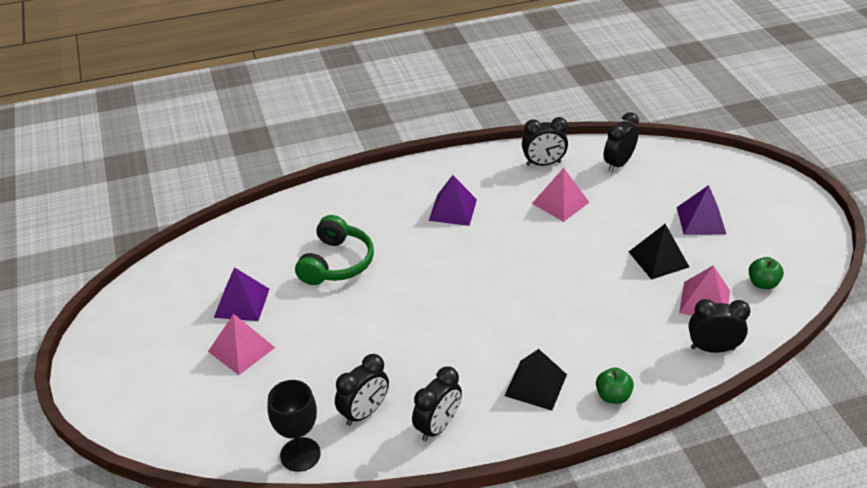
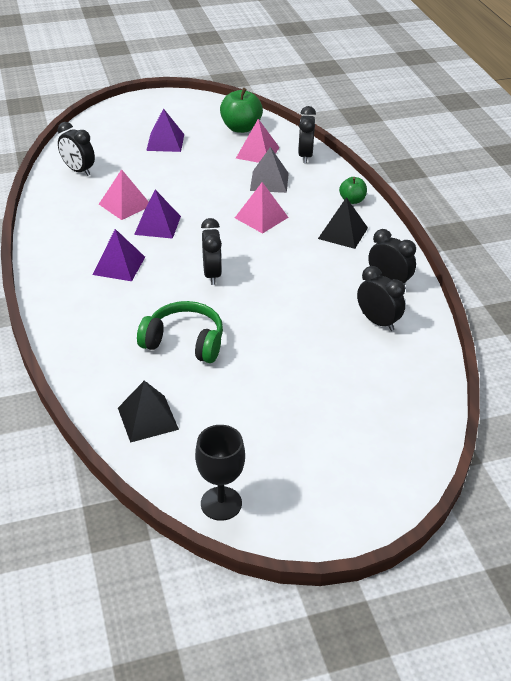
camera: 90 degrees left, 0 degrees up
pink pyramid [208,314,275,375] -> pink pyramid moved to [235,182,289,234]
purple pyramid [214,267,269,321] -> purple pyramid moved to [134,190,181,239]
black goblet [267,380,321,472] -> black goblet moved to [195,425,245,521]
black clock [522,117,568,166] -> black clock moved to [201,218,222,285]
black pyramid [629,224,689,280] -> black pyramid moved to [118,380,179,443]
green apple [749,257,784,290] -> green apple [220,88,263,133], size x1.71
none -> grey pyramid [250,147,289,193]

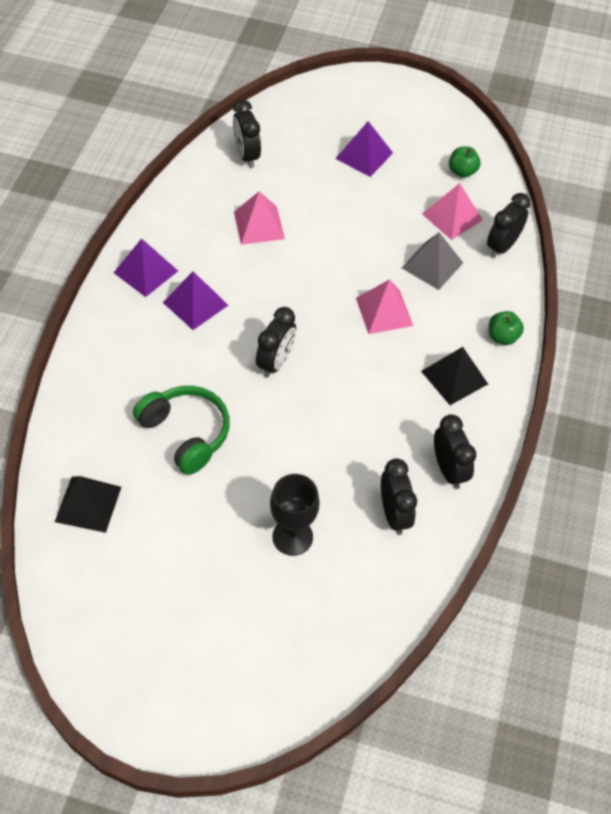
camera: 30 degrees right, 15 degrees up
purple pyramid [134,190,181,239] -> purple pyramid moved to [114,238,178,297]
black goblet [195,425,245,521] -> black goblet moved to [270,474,320,556]
green apple [220,88,263,133] -> green apple [449,147,481,178], size x0.58

